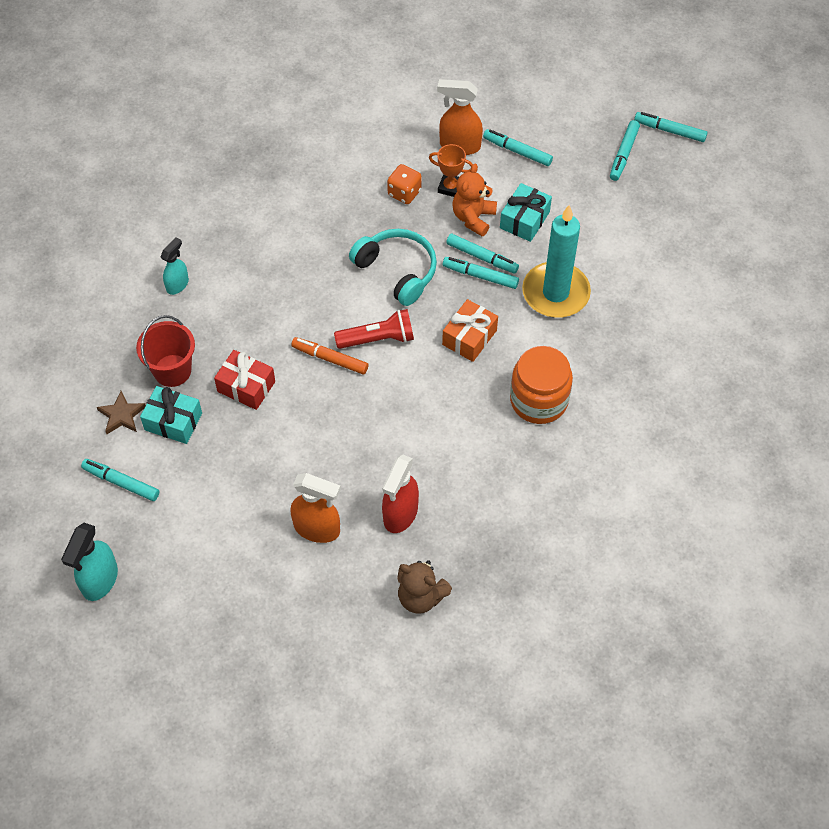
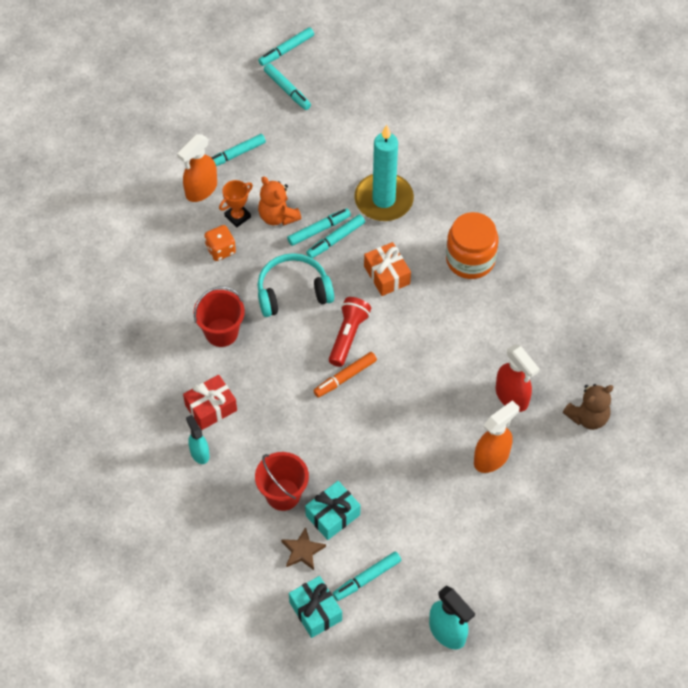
camera: 60 degrees left, 0 degrees up
red gift [214,350,275,410] -> red gift moved to [183,375,237,430]
turquoise gift [500,183,552,242] -> turquoise gift moved to [289,576,342,638]
none -> red bucket [194,286,245,347]

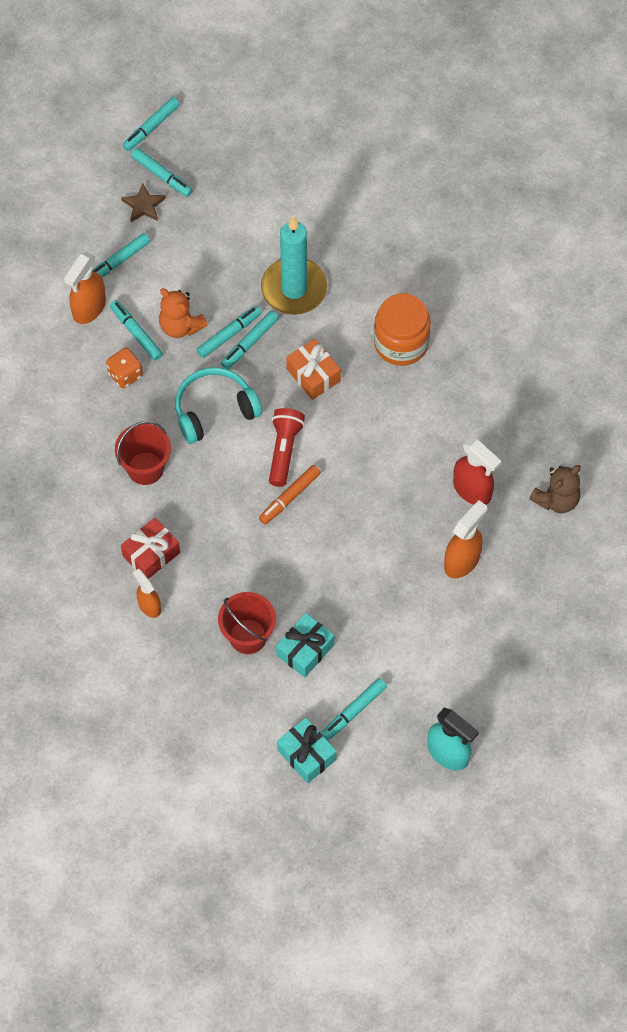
camera: 10 degrees left, 5 degrees up
turquoise spray bottle [186,415,209,464] -> orange spray bottle [133,569,161,618]
orange trophy [219,180,253,228] -> turquoise marker [110,300,163,361]
brown star [281,527,326,570] -> brown star moved to [121,183,166,222]

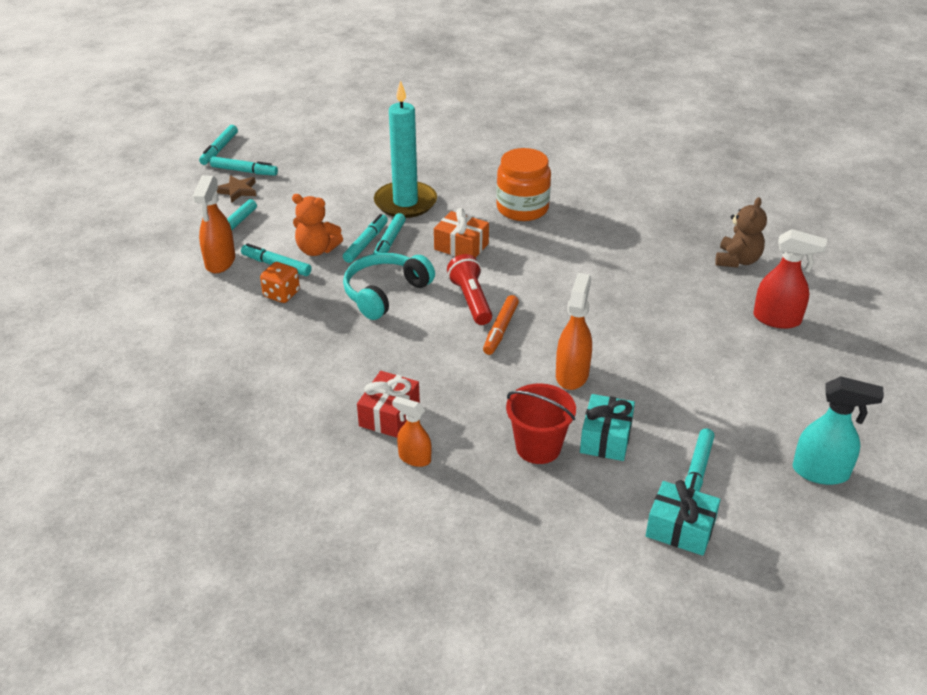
camera: 25 degrees left, 25 degrees down
red bucket [115,421,171,485] -> none
orange spray bottle [444,500,487,578] -> orange spray bottle moved to [556,273,592,390]
red spray bottle [453,438,501,505] -> red spray bottle moved to [753,229,827,329]

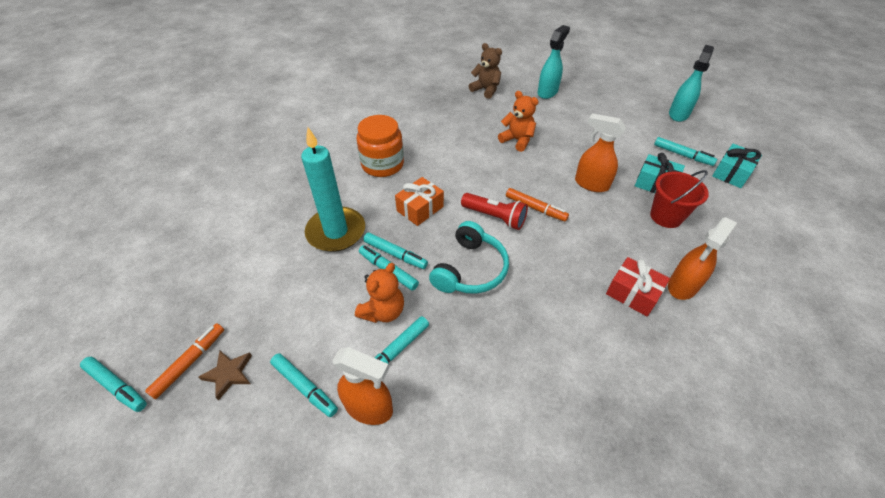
camera: 75 degrees left, 10 degrees up
turquoise marker [210,156,278,176] -> orange marker [145,323,224,399]
orange dice [260,262,300,303] -> none
turquoise headphones [343,253,435,320] -> turquoise headphones turned 120 degrees counterclockwise [429,221,509,294]
orange spray bottle [392,396,432,467] -> orange spray bottle [668,217,737,300], size x1.56
red flashlight [447,254,492,325] -> red flashlight turned 150 degrees counterclockwise [461,193,528,230]
red spray bottle [753,229,827,329] -> turquoise spray bottle [537,25,570,99]
none -> orange teddy bear [498,91,539,152]

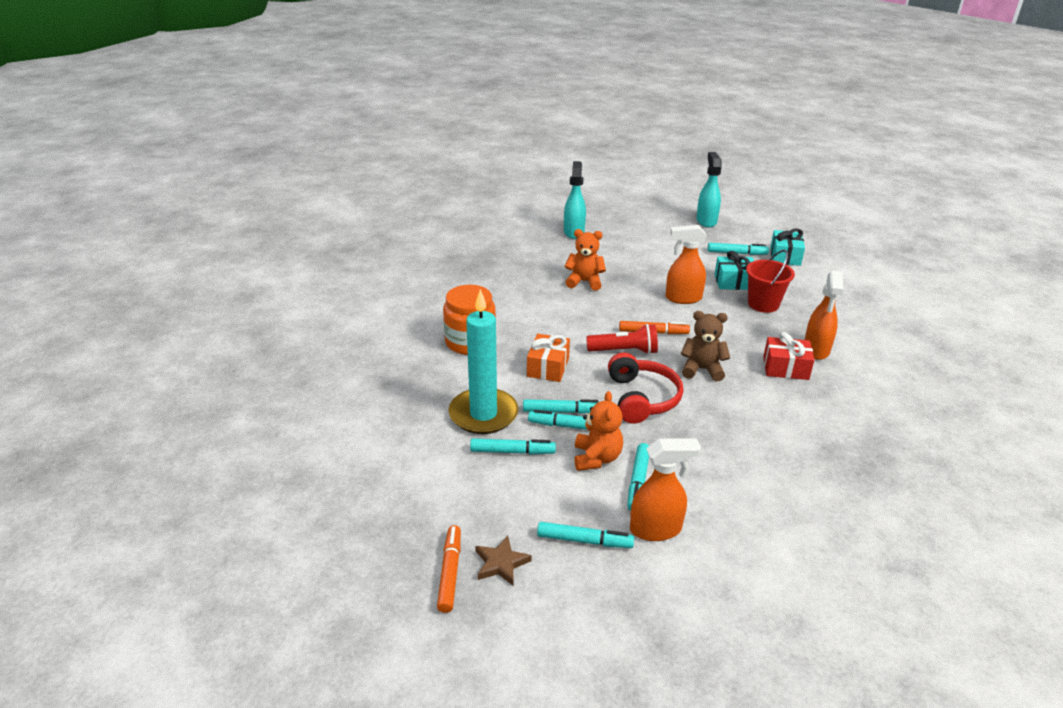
camera: 30 degrees left, 15 degrees down
turquoise marker [80,357,147,412] -> turquoise marker moved to [470,438,556,455]
turquoise headphones [429,221,509,294] -> red headphones [608,352,683,424]
brown teddy bear [469,43,502,99] -> brown teddy bear moved to [681,311,730,381]

